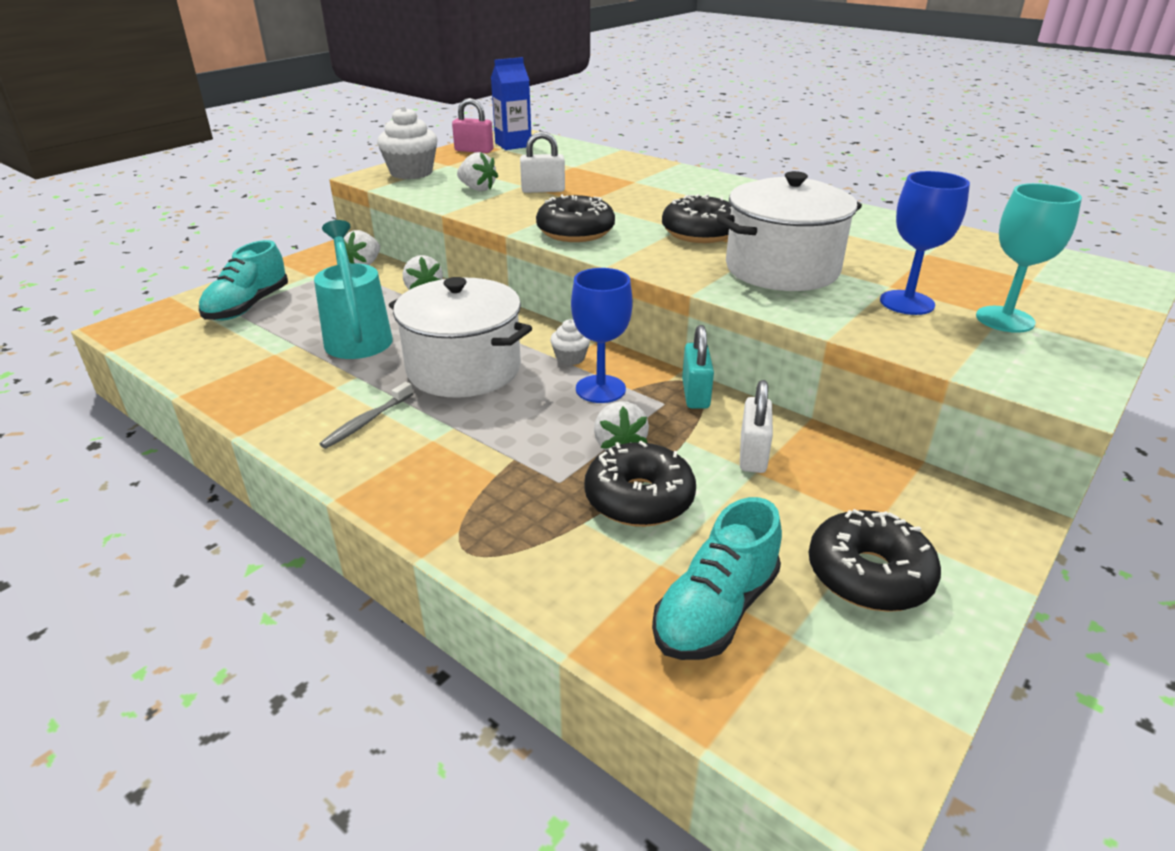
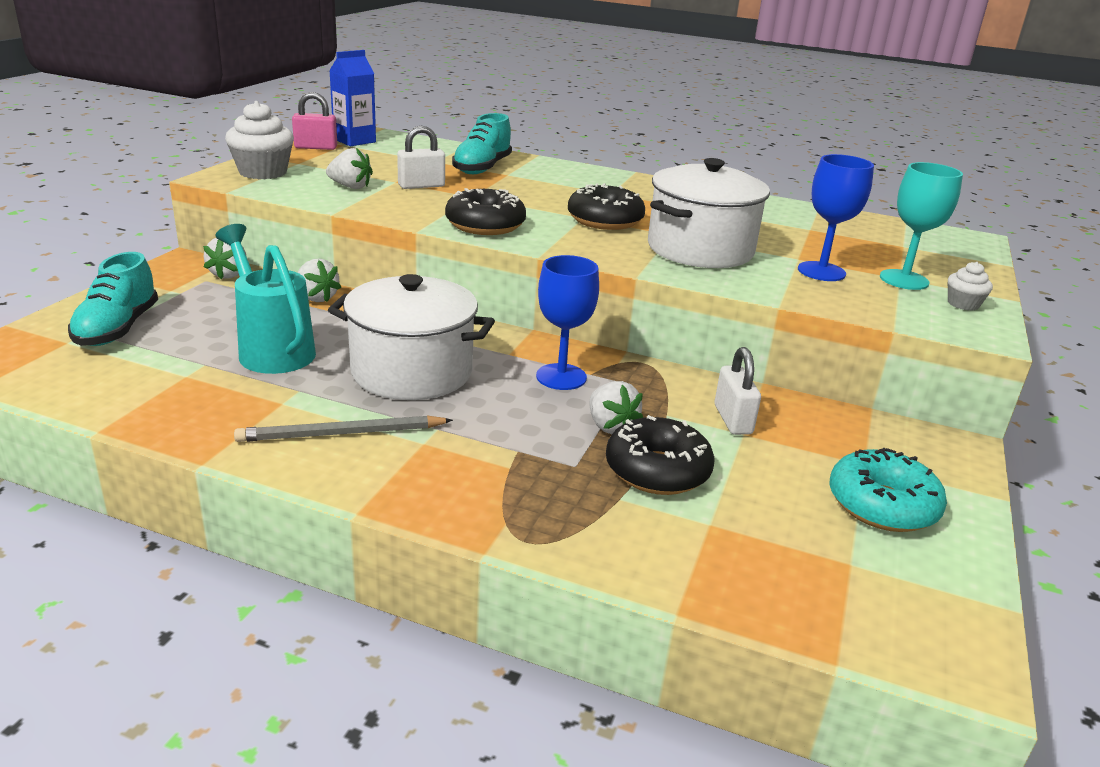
camera: 20 degrees left, 5 degrees down
grey toothbrush [319,382,413,449] -> grey pencil [234,416,453,442]
white cupcake [550,319,590,365] -> white cupcake moved to [948,262,993,311]
turquoise shoe [652,497,782,660] -> turquoise shoe moved to [452,113,512,174]
turquoise padlock [682,325,714,409] -> none
black donut [809,509,941,612] -> turquoise donut [830,448,947,532]

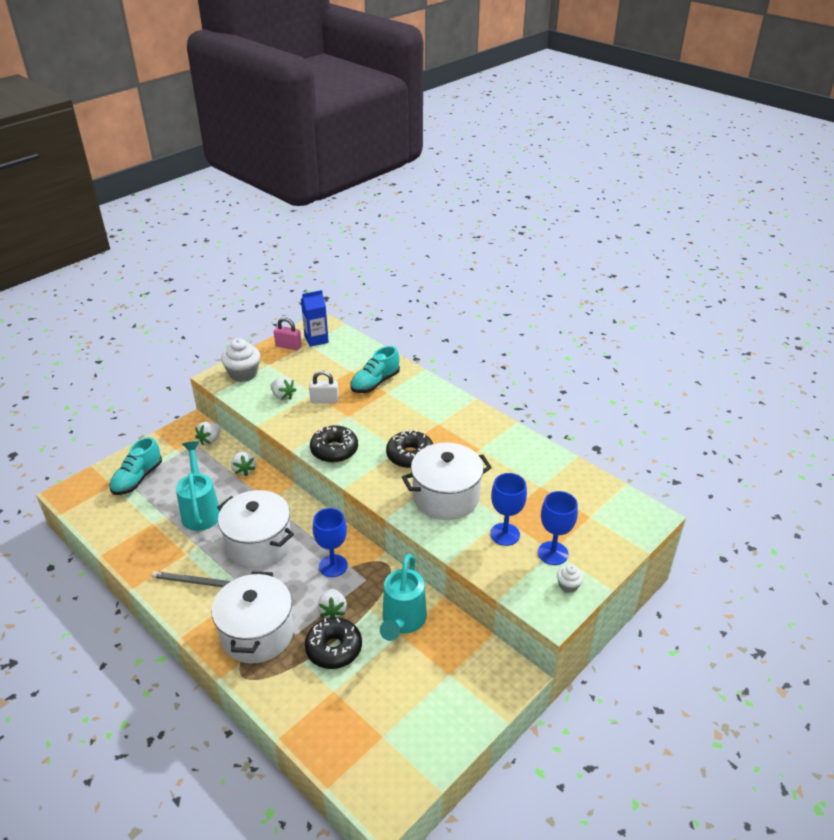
camera: 25 degrees right, 10 degrees up
white padlock [715,347,761,435] -> turquoise watering can [380,554,427,641]
turquoise donut [830,448,947,532] -> none
turquoise goblet [880,162,963,290] -> blue goblet [538,491,578,565]
none -> white pot [212,571,294,663]

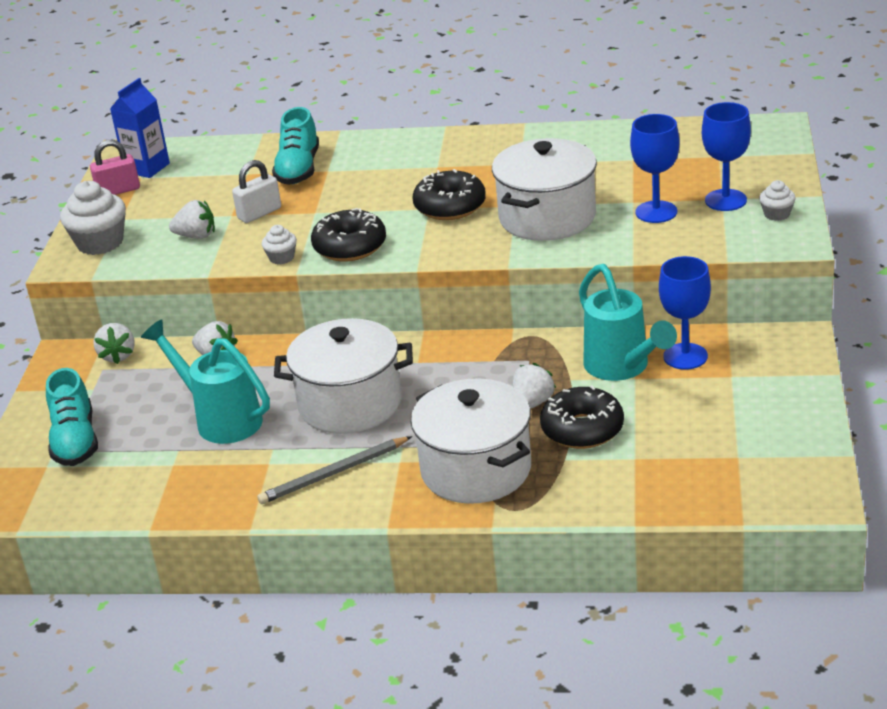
camera: 35 degrees left, 5 degrees down
blue goblet [313,508,348,577] -> blue goblet moved to [659,256,711,370]
white strawberry [317,589,347,618] -> white strawberry turned 105 degrees counterclockwise [512,363,556,409]
none -> white cupcake [262,225,297,264]

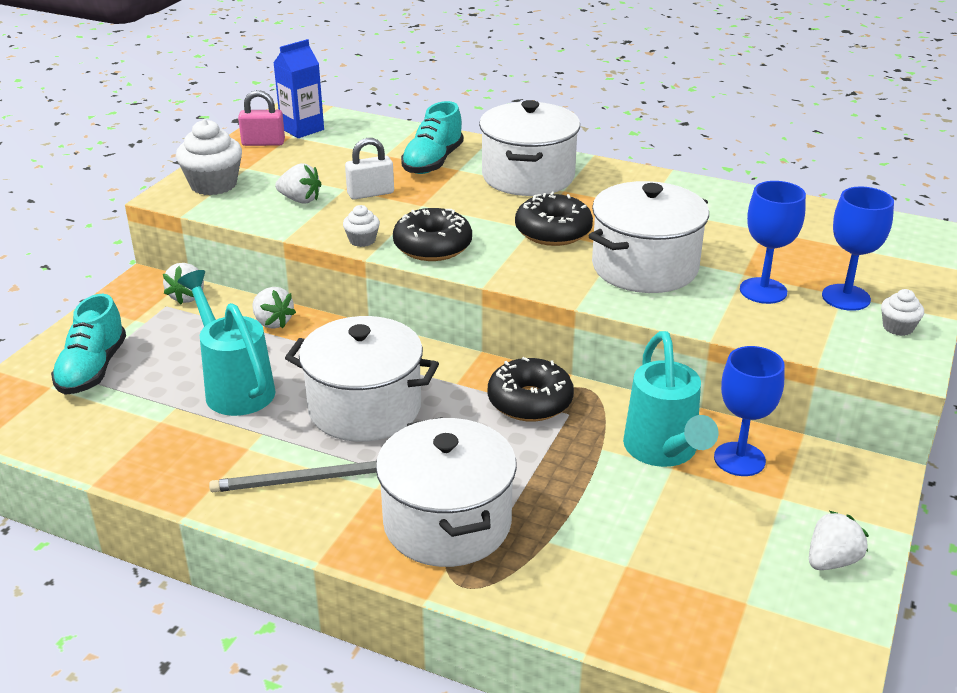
camera: 15 degrees right, 0 degrees up
white strawberry [512,363,556,409] -> white strawberry moved to [809,511,869,570]
black donut [540,385,624,449] -> black donut moved to [488,357,574,422]
none -> white pot [479,100,580,196]

